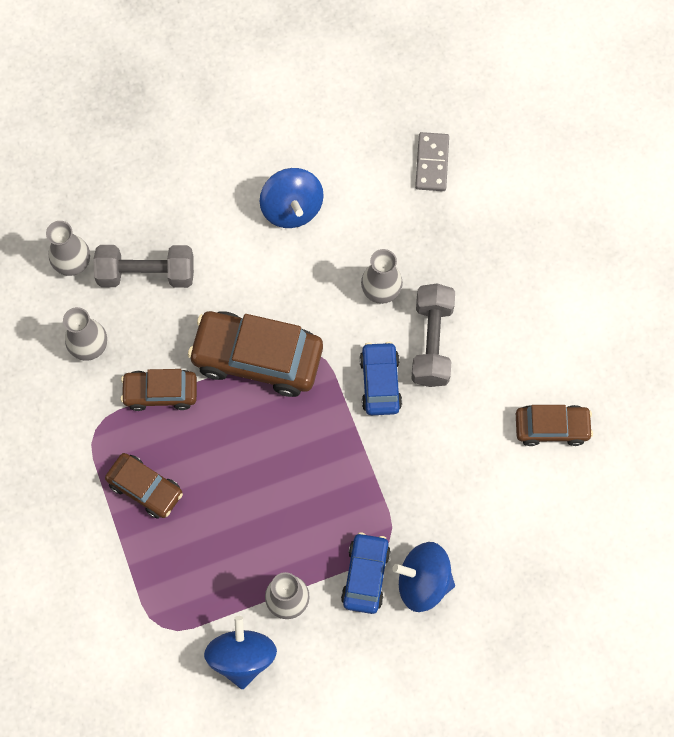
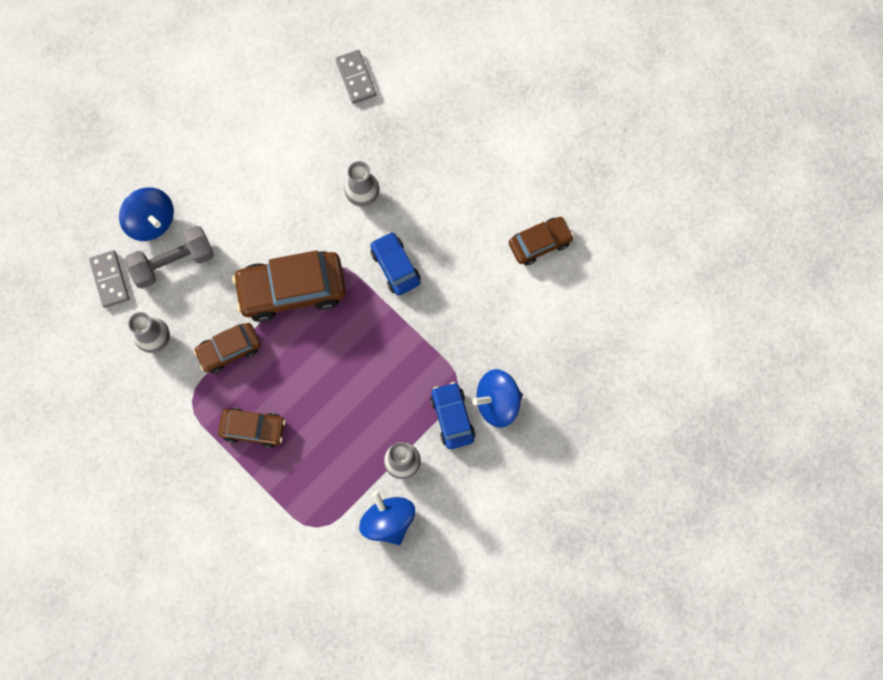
camera: 25 degrees left, 5 degrees up
grey vase [46,221,90,276] -> grey domino [89,250,129,308]
blue spinning top [260,168,324,228] -> blue spinning top moved to [119,187,174,241]
grey dumbbell [411,283,455,387] -> none

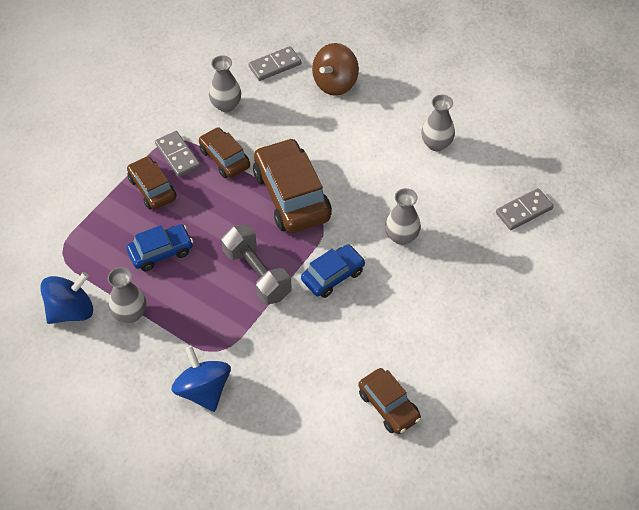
camera: 80 degrees right, 20 degrees down
blue spinning top [119,187,174,241] -> brown spinning top [312,43,359,96]
grey dumbbell [124,226,214,289] -> grey dumbbell moved to [221,224,292,305]
brown car [218,408,285,448] -> brown car turned 150 degrees clockwise [127,156,176,210]
blue car [430,382,475,449] -> blue car moved to [126,224,193,271]
none -> grey domino [155,131,201,177]
none -> grey vase [421,95,455,151]

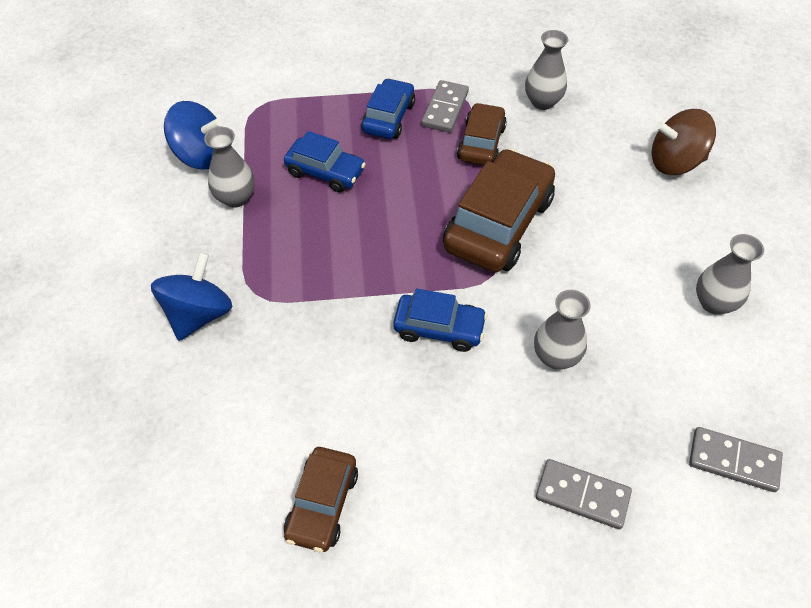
camera: 50 degrees right, 0 degrees up
brown car [127,156,176,210] -> blue car [361,78,415,139]
grey dumbbell [221,224,292,305] -> none
grey domino [249,46,301,81] -> grey domino moved to [536,459,632,529]

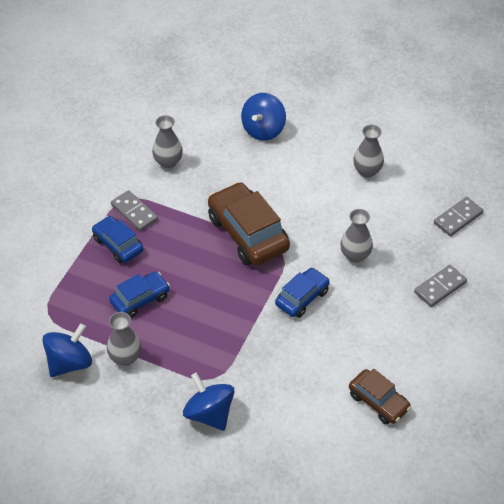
camera: 60 degrees left, 5 degrees down
brown car [457,103,507,165] -> none
brown spinning top [652,109,716,175] -> blue spinning top [241,93,286,141]

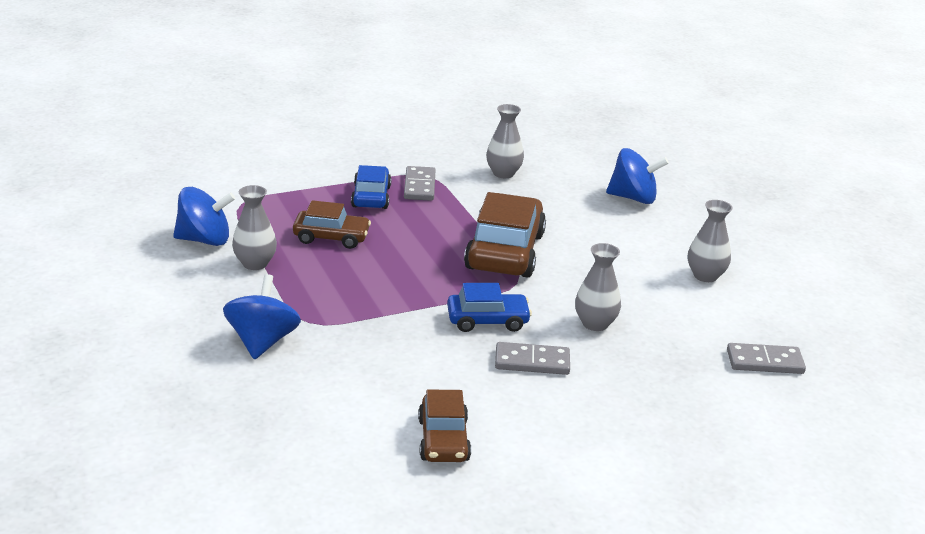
camera: 40 degrees right, 20 degrees down
blue car [109,271,170,318] -> brown car [293,200,371,249]
blue spinning top [241,93,286,141] -> blue spinning top turned 150 degrees counterclockwise [606,148,669,204]
grey domino [414,265,467,307] -> grey domino moved to [495,342,570,375]

